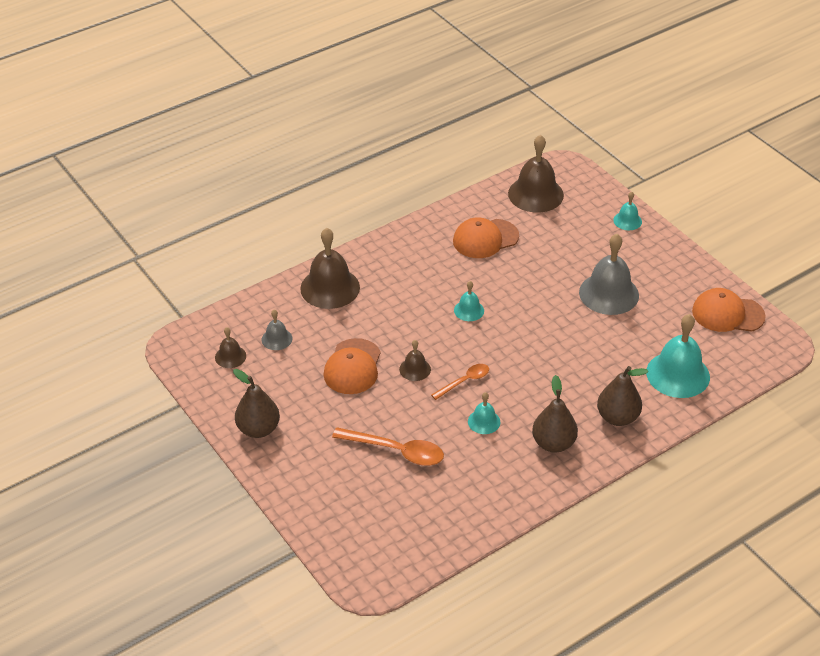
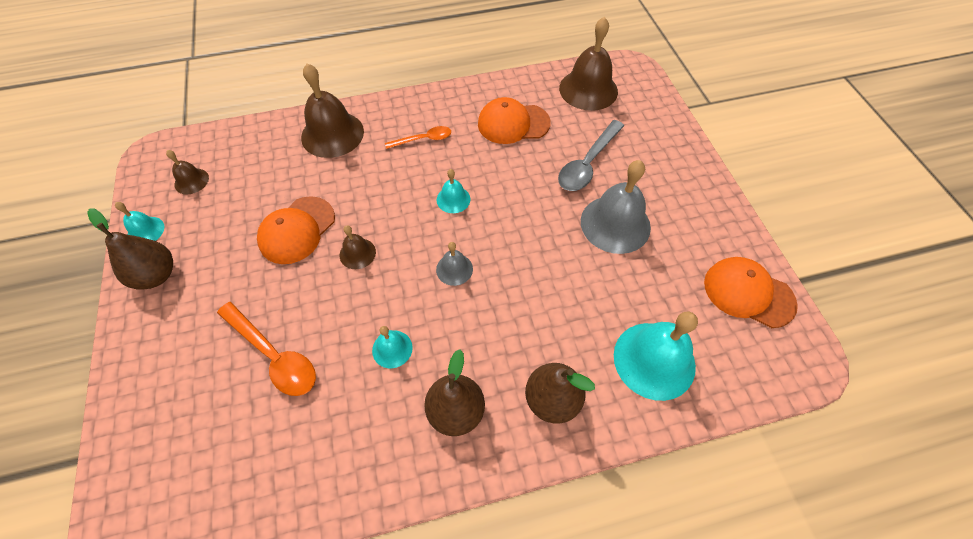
camera: 20 degrees right, 15 degrees up
grey bell [262,310,293,350] -> grey bell moved to [436,242,473,286]
orange spoon [431,364,489,400] -> orange spoon moved to [385,126,451,149]
turquoise bell [613,192,642,230] -> turquoise bell moved to [115,202,164,241]
none -> grey spoon [558,120,624,191]

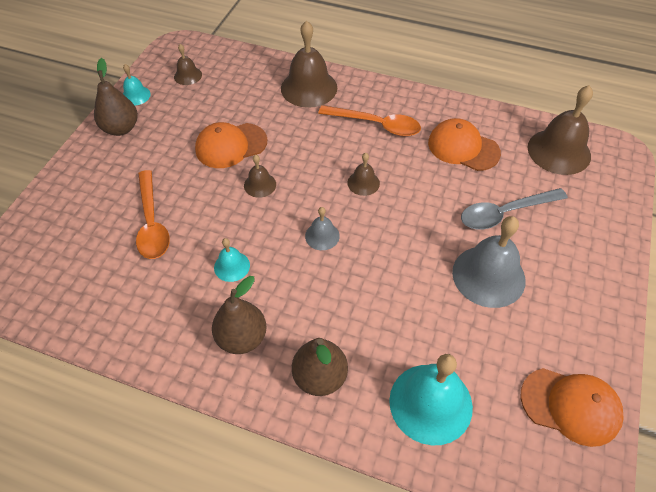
camera: 35 degrees right, 5 degrees down
orange spoon [385,126,451,149] -> orange spoon [318,105,421,136], size x1.63
turquoise bell [437,169,470,213] -> brown bell [347,153,380,196]
orange cap [704,257,798,328] -> orange cap turned 135 degrees clockwise [521,368,624,447]

